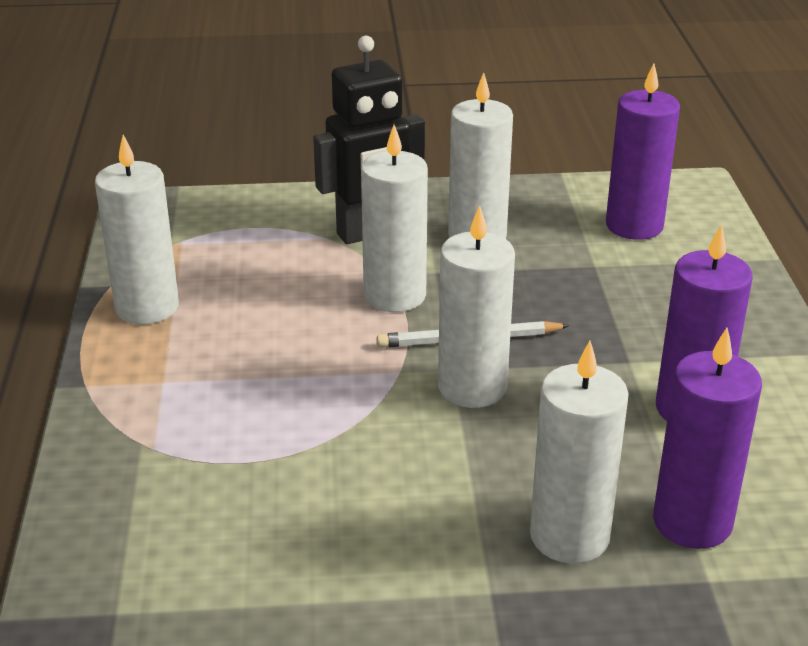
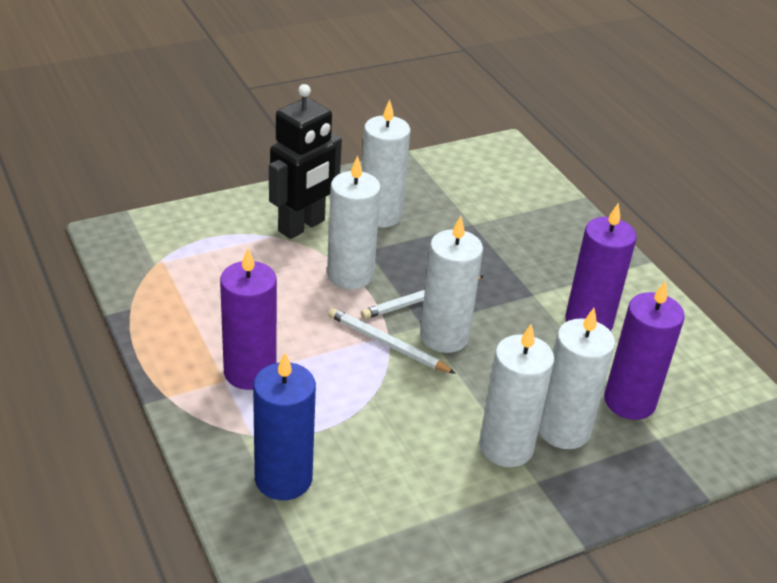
camera: 25 degrees left, 5 degrees up
white candle [95,135,179,325] -> white candle moved to [479,324,555,467]
purple candle [606,64,680,240] -> purple candle moved to [220,248,277,390]
none -> blue candle [253,353,316,500]
none -> white pencil [328,308,456,374]

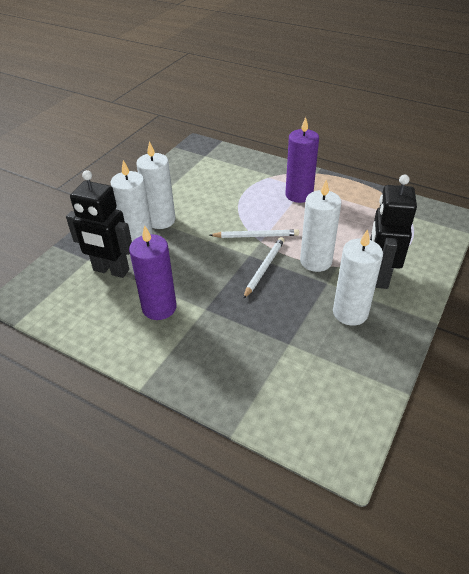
camera: 150 degrees right, 5 degrees up
blue candle [253,353,316,500] -> none
white candle [420,216,483,353] -> none
purple candle [604,280,685,420] -> black robot [66,170,132,278]

